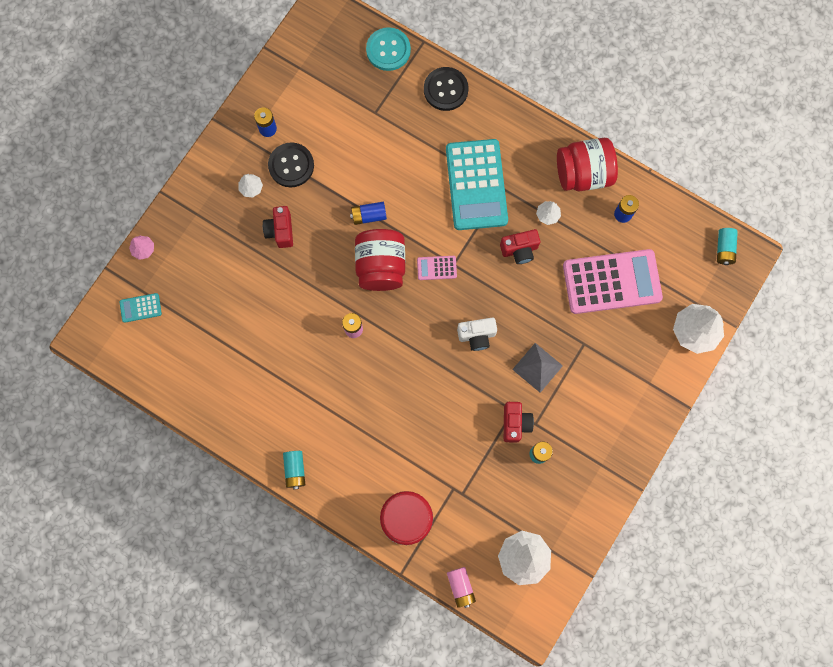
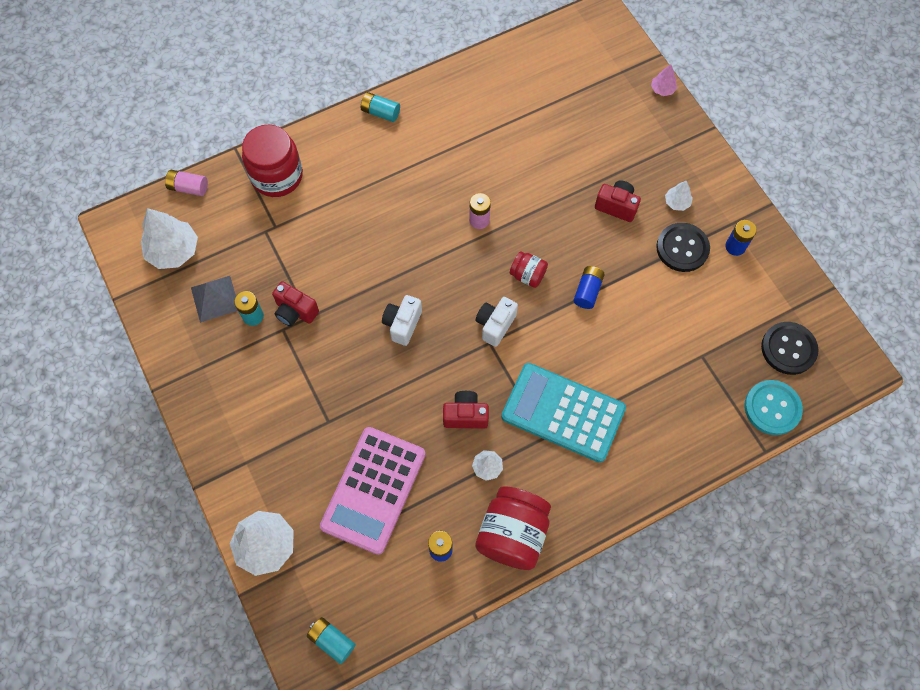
camera: 120 degrees right, 10 degrees down
turquoise calculator [120,293,162,323] -> none
red jar [355,229,405,291] -> red jar [510,251,548,288], size x0.52
pink calculator [417,256,457,280] -> white camera [476,297,518,347]
black button [424,67,469,111] -> black button moved to [761,322,819,375]
red camera [500,229,540,264] -> red camera turned 75 degrees clockwise [443,391,489,429]
grey pyramid [512,343,563,393] -> grey pyramid moved to [191,276,238,323]

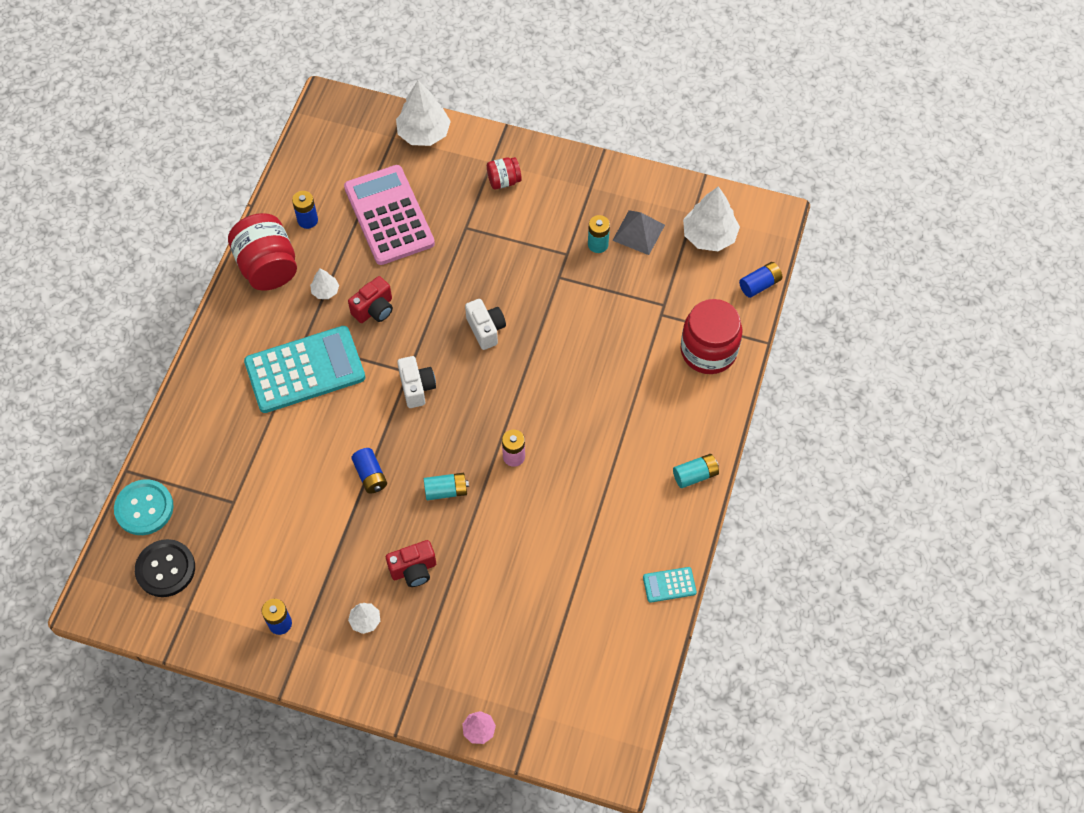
camera: 135 degrees right, 5 degrees down
pink battery [165,170,208,196] -> blue battery [739,262,782,298]
red camera [272,281,319,326] -> none
turquoise battery [307,617,356,664] -> turquoise battery moved to [424,473,469,500]
red jar [510,251,548,288] -> red jar moved to [487,157,522,189]
black button [656,223,710,272] -> none
none -> turquoise calculator [643,567,697,603]

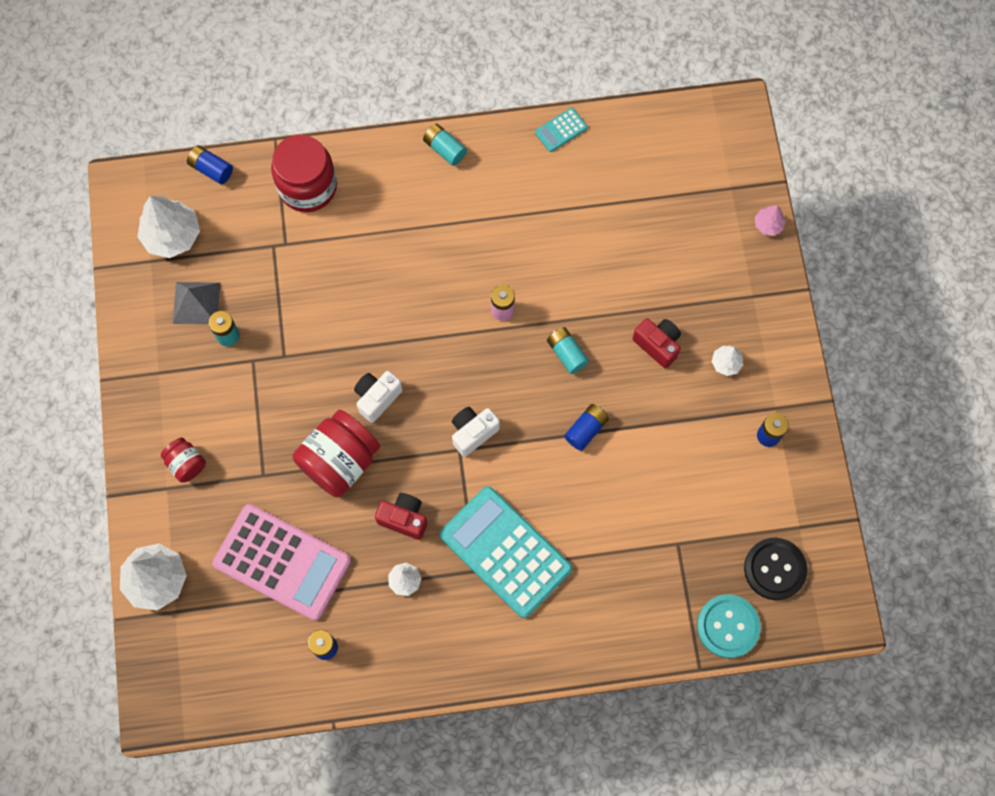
camera: 115 degrees left, 10 degrees up
red jar [228,213,297,291] -> red jar moved to [293,410,380,497]
pink calculator [344,165,435,265] -> pink calculator turned 105 degrees counterclockwise [212,504,351,621]
turquoise calculator [643,567,697,603] -> turquoise calculator turned 90 degrees clockwise [535,108,588,152]

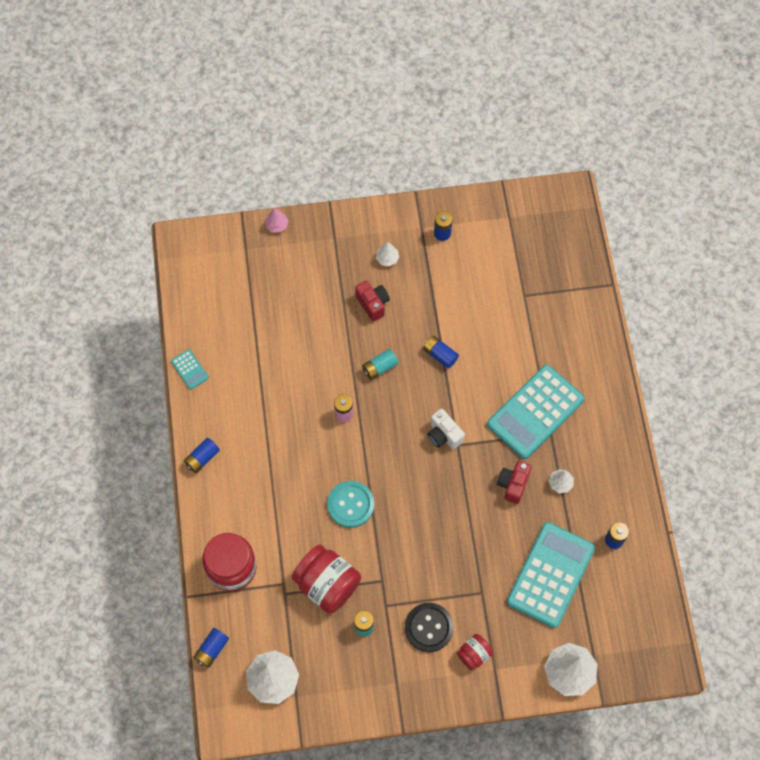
camera: 90 degrees left, 5 degrees down
grey pyramid [173,282,220,324] -> none
pink calculator [212,504,351,621] -> turquoise calculator [507,522,595,628]
red jar [293,410,380,497] -> red jar moved to [292,544,361,614]
white camera [354,371,403,423] -> none
turquoise battery [423,124,467,166] -> blue battery [184,438,220,473]
red camera [632,318,681,369] -> red camera turned 105 degrees clockwise [355,280,390,322]
turquoise button [697,594,761,658] -> turquoise button moved to [327,481,374,528]
black button [744,538,808,600] -> black button moved to [405,603,454,652]

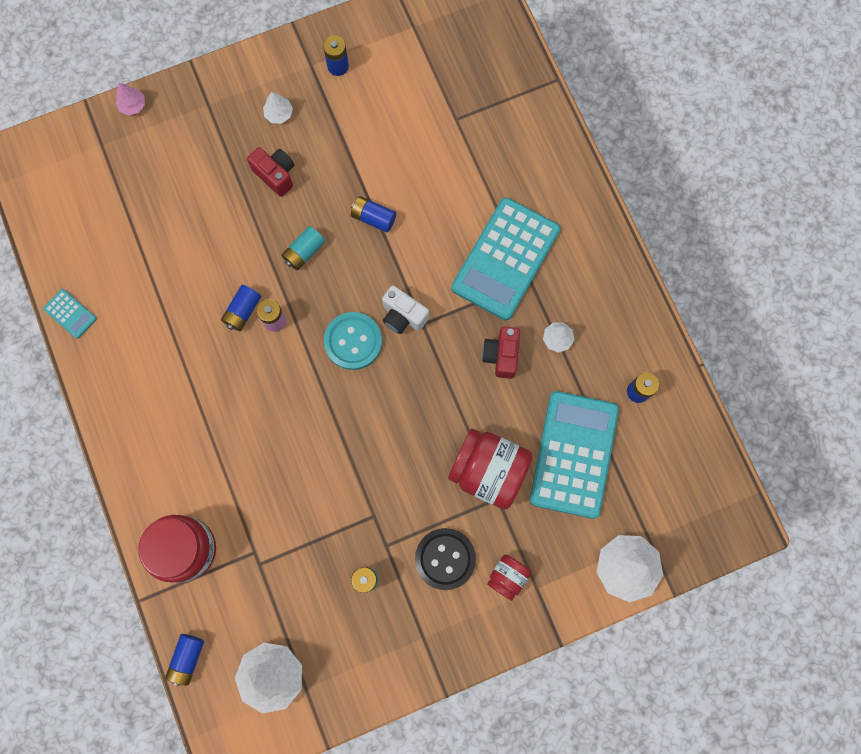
camera: 15 degrees left, 10 degrees up
blue battery [184,438,220,473] -> blue battery moved to [221,285,261,331]
red jar [292,544,361,614] -> red jar moved to [448,429,533,510]
turquoise button [327,481,374,528] -> turquoise button moved to [324,312,382,370]

